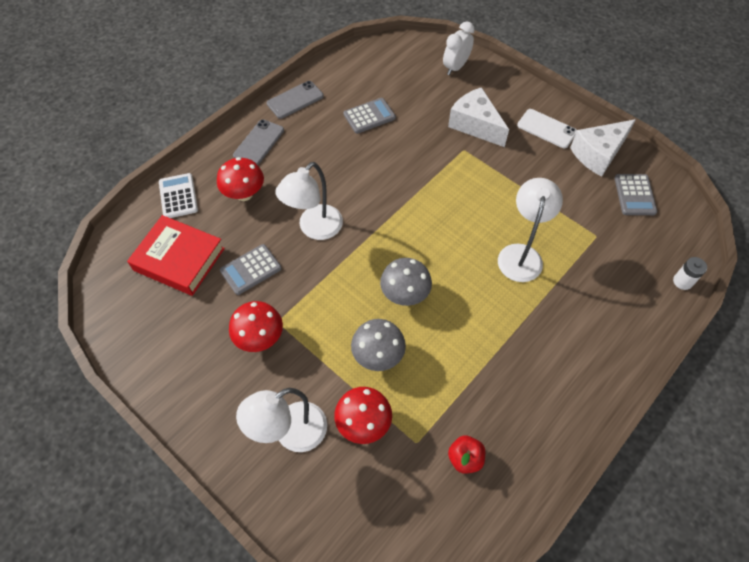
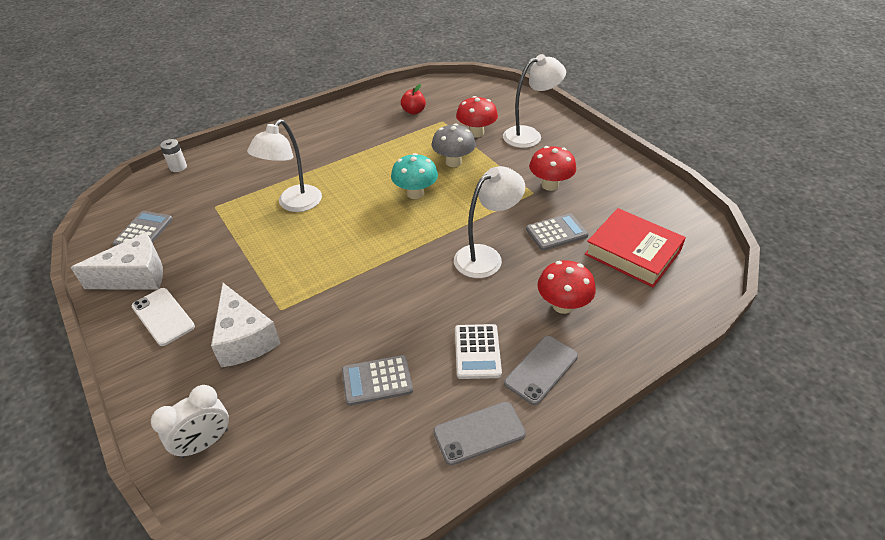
camera: 165 degrees left, 15 degrees down
white calculator [159,173,198,218] -> white calculator moved to [455,324,502,379]
grey mushroom [380,258,432,306] -> turquoise mushroom [391,153,438,199]

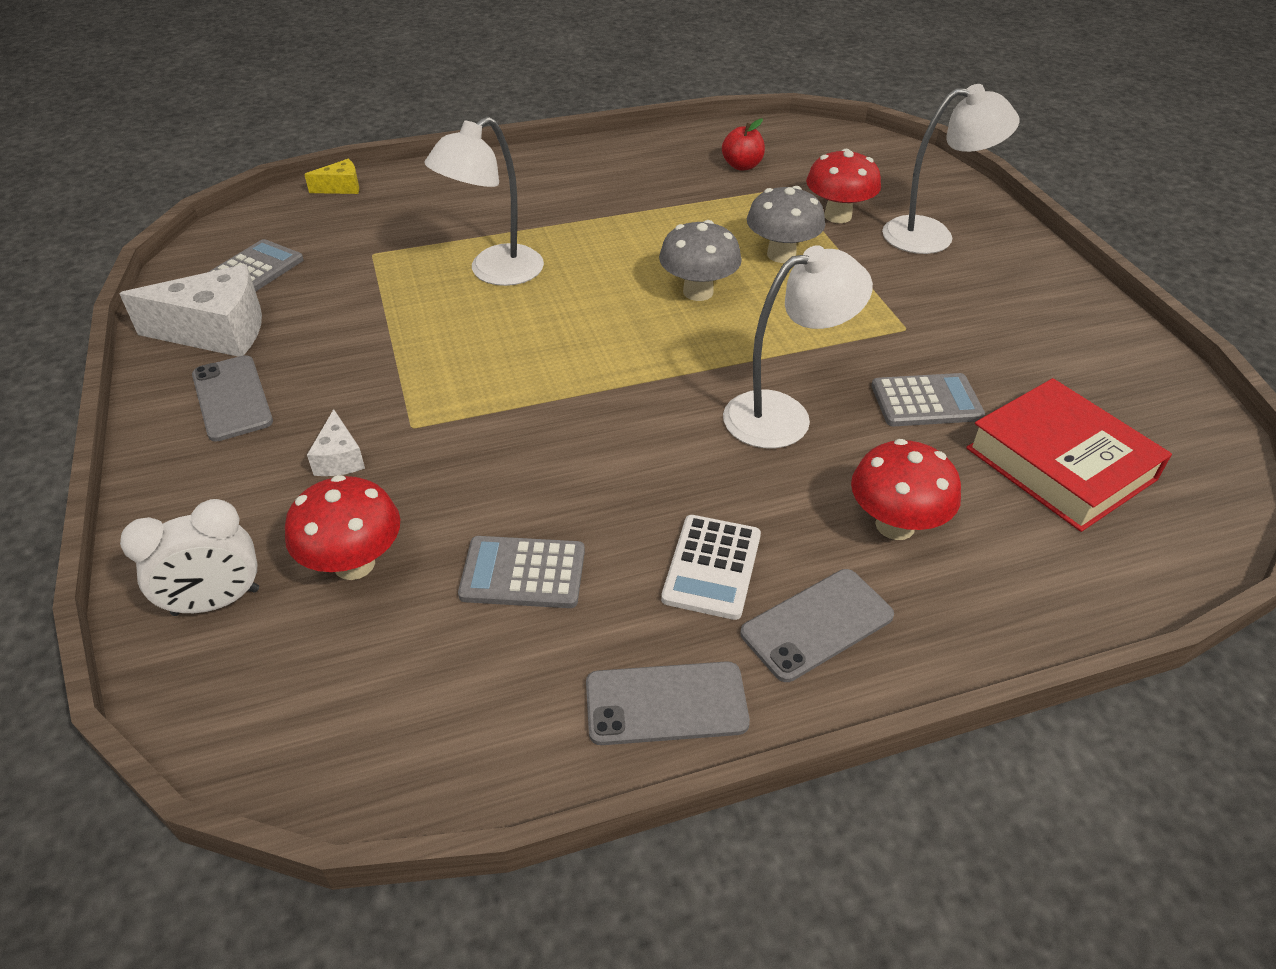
camera: 15 degrees right, 0 degrees up
white phone [132,288,195,346] -> grey phone [192,355,273,442]
white battery [160,139,187,172] -> yellow cheese [304,159,359,194]
white cheese [211,283,281,367] -> white cheese [307,409,365,476], size x0.50
turquoise mushroom [391,153,438,199] -> grey mushroom [659,220,742,301]
red mushroom [529,146,576,191] -> red mushroom moved to [285,475,400,580]

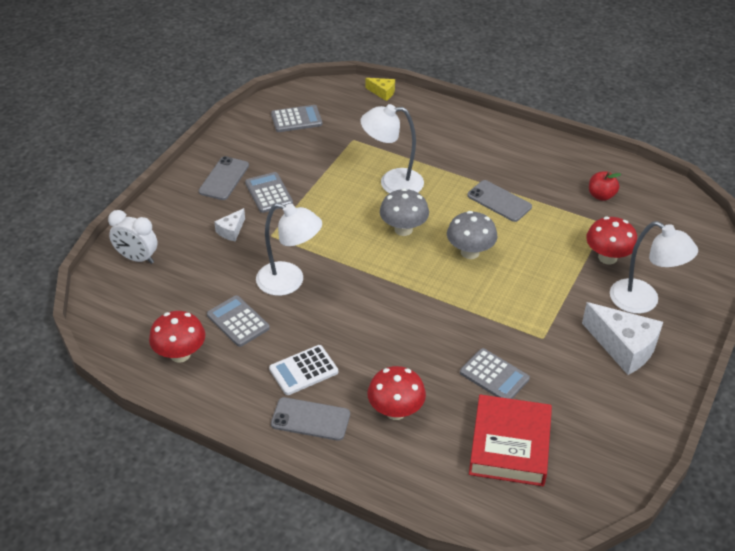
camera: 45 degrees right, 0 degrees up
white cheese [119,264,262,357] -> white cheese moved to [582,302,663,375]
red mushroom [285,475,400,580] -> red mushroom moved to [149,311,205,363]
grey phone [586,661,750,745] -> grey phone moved to [467,180,532,222]
white lamp [723,245,873,448] -> white lamp moved to [256,203,322,296]
grey mushroom [747,186,825,263] -> grey mushroom moved to [380,188,429,236]
none -> grey calculator [245,172,293,213]

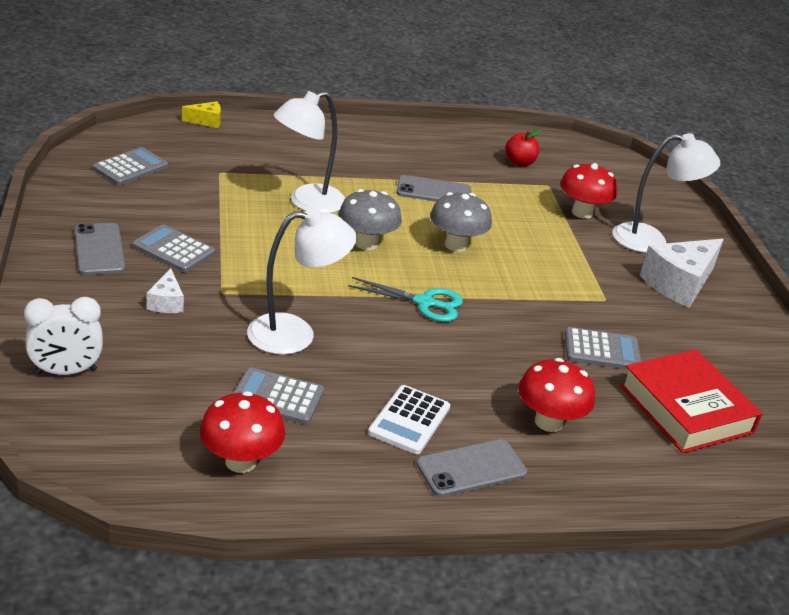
camera: 40 degrees left, 10 degrees down
white cheese [582,302,663,375] -> white cheese turned 135 degrees clockwise [640,239,724,308]
none -> turquoise scissors [348,277,463,322]

